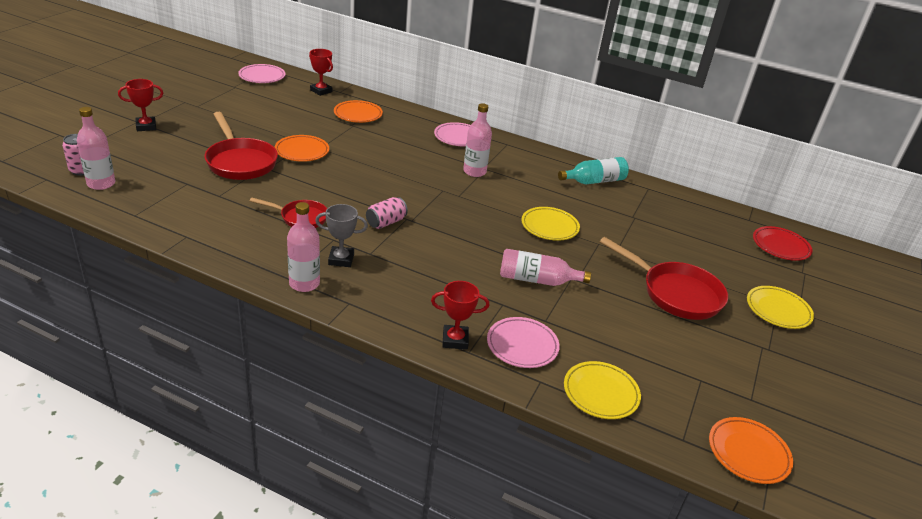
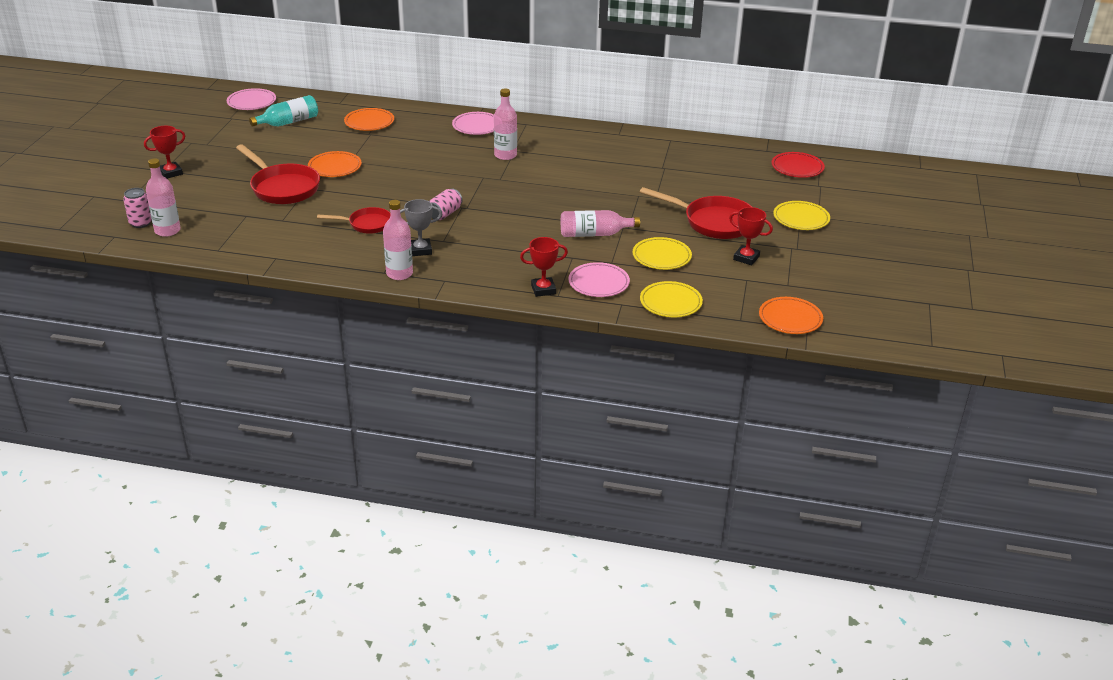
camera: 10 degrees left, 0 degrees up
red trophy [309,49,333,96] -> red trophy moved to [729,207,773,265]
yellow plate [522,207,580,241] -> yellow plate moved to [633,237,692,270]
turquoise bottle [558,157,629,184] -> turquoise bottle moved to [249,95,318,127]

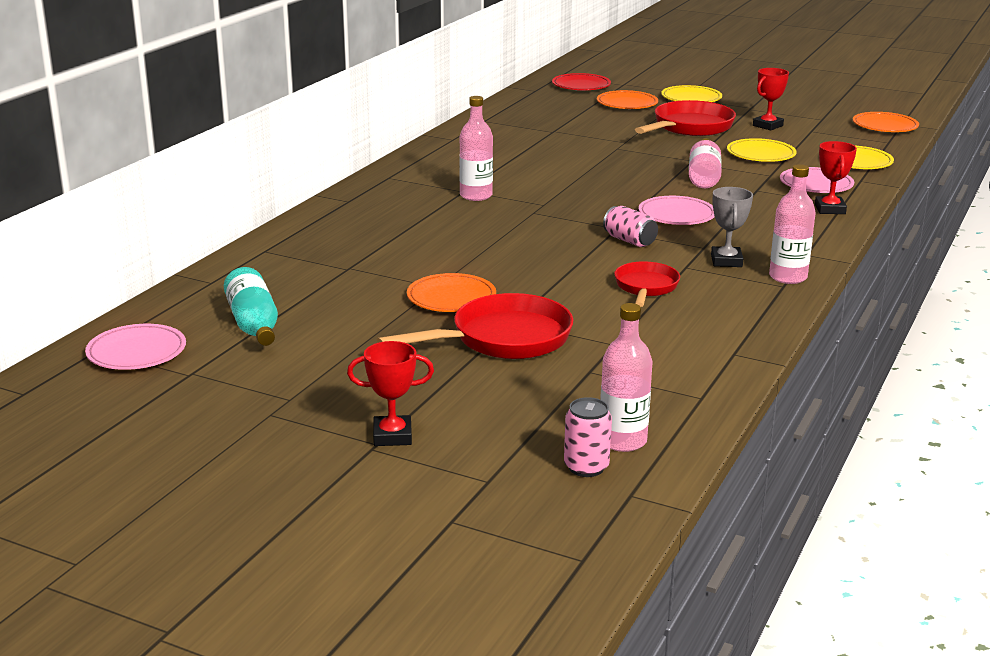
camera: 75 degrees left, 10 degrees down
red trophy [144,126,185,179] -> red trophy turned 75 degrees counterclockwise [347,341,434,446]
orange plate [344,108,394,131] -> orange plate moved to [597,90,658,109]
pink plate [452,112,494,135] -> pink plate moved to [639,196,715,225]

